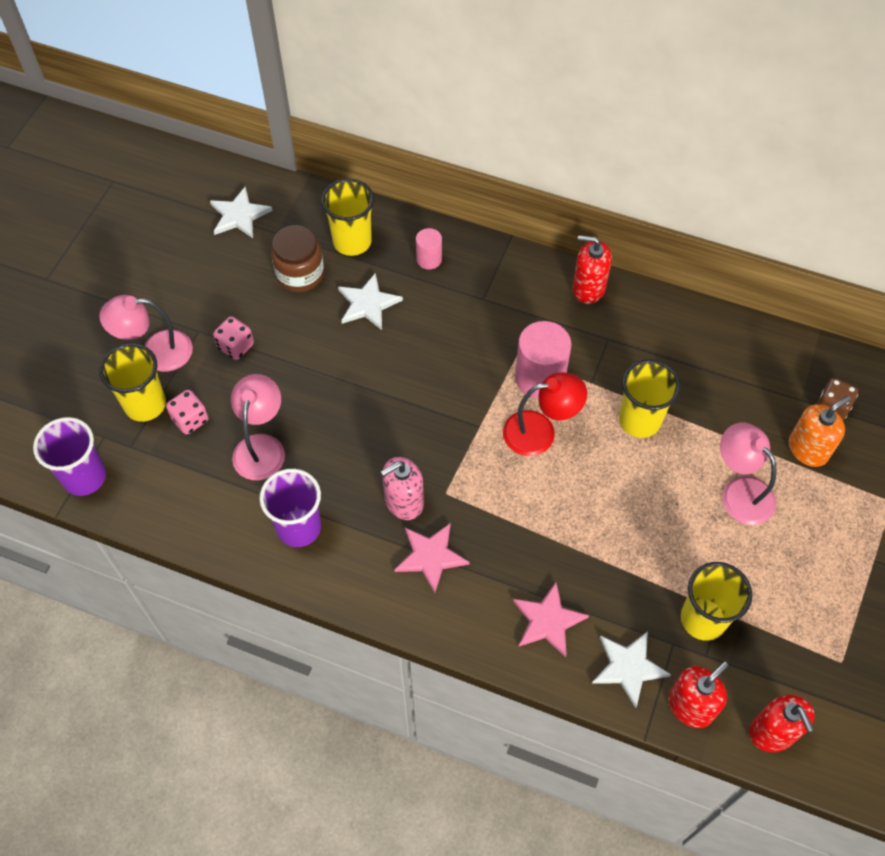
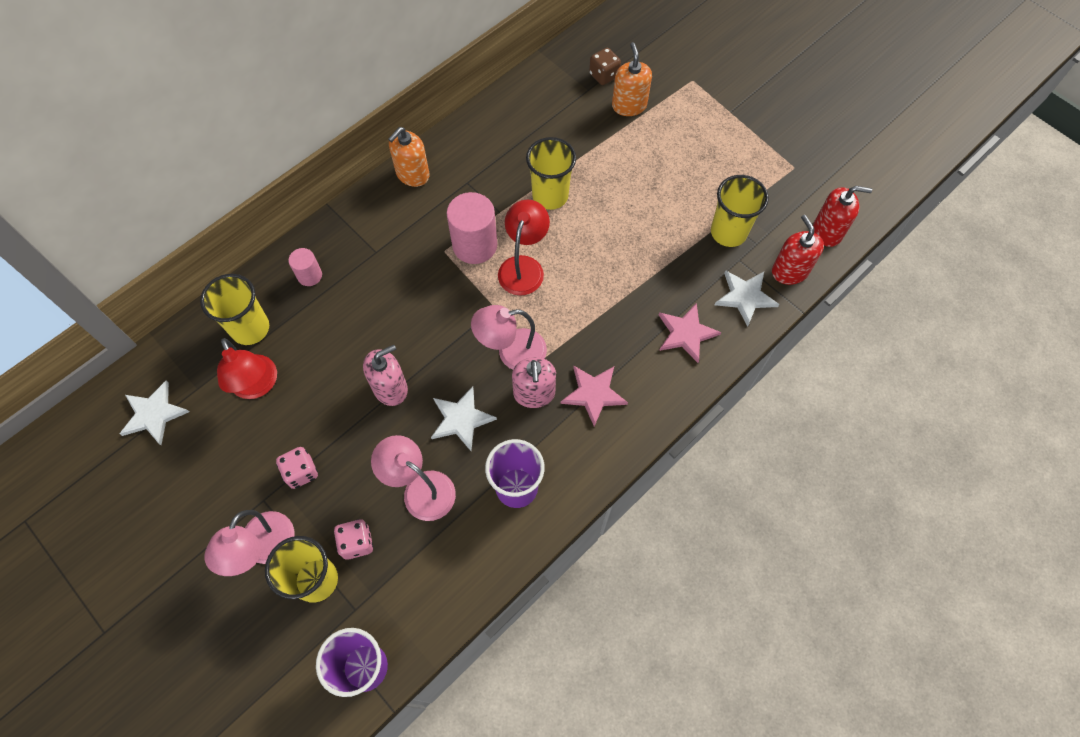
camera: 65 degrees left, 5 degrees up
brown jar [271,225,324,292] -> red lamp [217,338,277,399]
white star [338,273,403,330] -> white star moved to [431,386,497,451]
red soap dispenser [573,235,612,304] -> orange soap dispenser [388,127,430,187]
pink lamp [720,423,776,525] -> pink lamp moved to [471,305,547,370]
none -> pink soap dispenser [363,345,408,406]

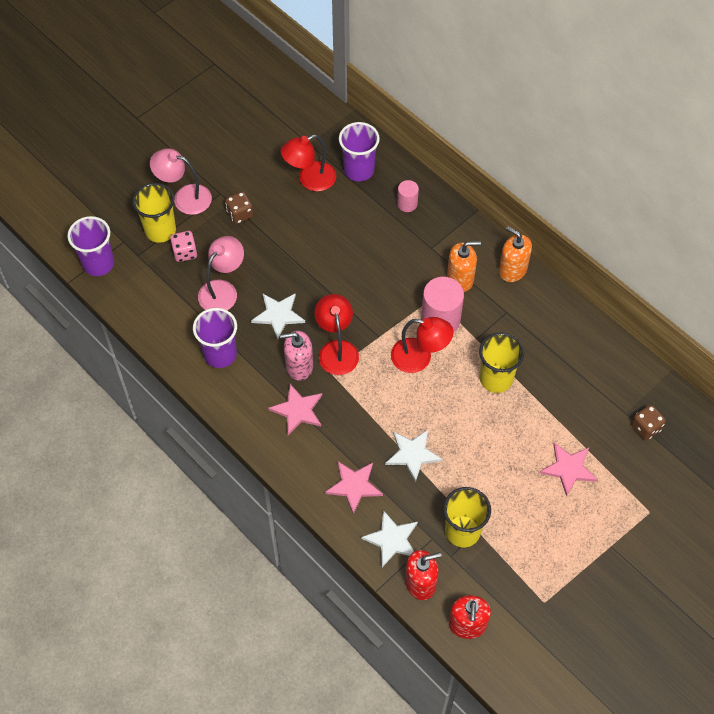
camera: 90 degrees right, 5 degrees down
white star [120,381,189,445] -> white star moved to [385,430,442,482]
yellow cup [200,274,269,345] -> purple cup [339,122,380,181]
pink dice [276,447,318,489] -> brown dice [225,191,254,224]
pink soap dispenser [363,345,408,406] -> none
pink lamp [471,305,547,370] -> red lamp [314,294,359,375]
orange soap dispenser [612,42,652,116] -> orange soap dispenser moved to [447,241,481,292]
none -> pink star [540,443,598,497]

